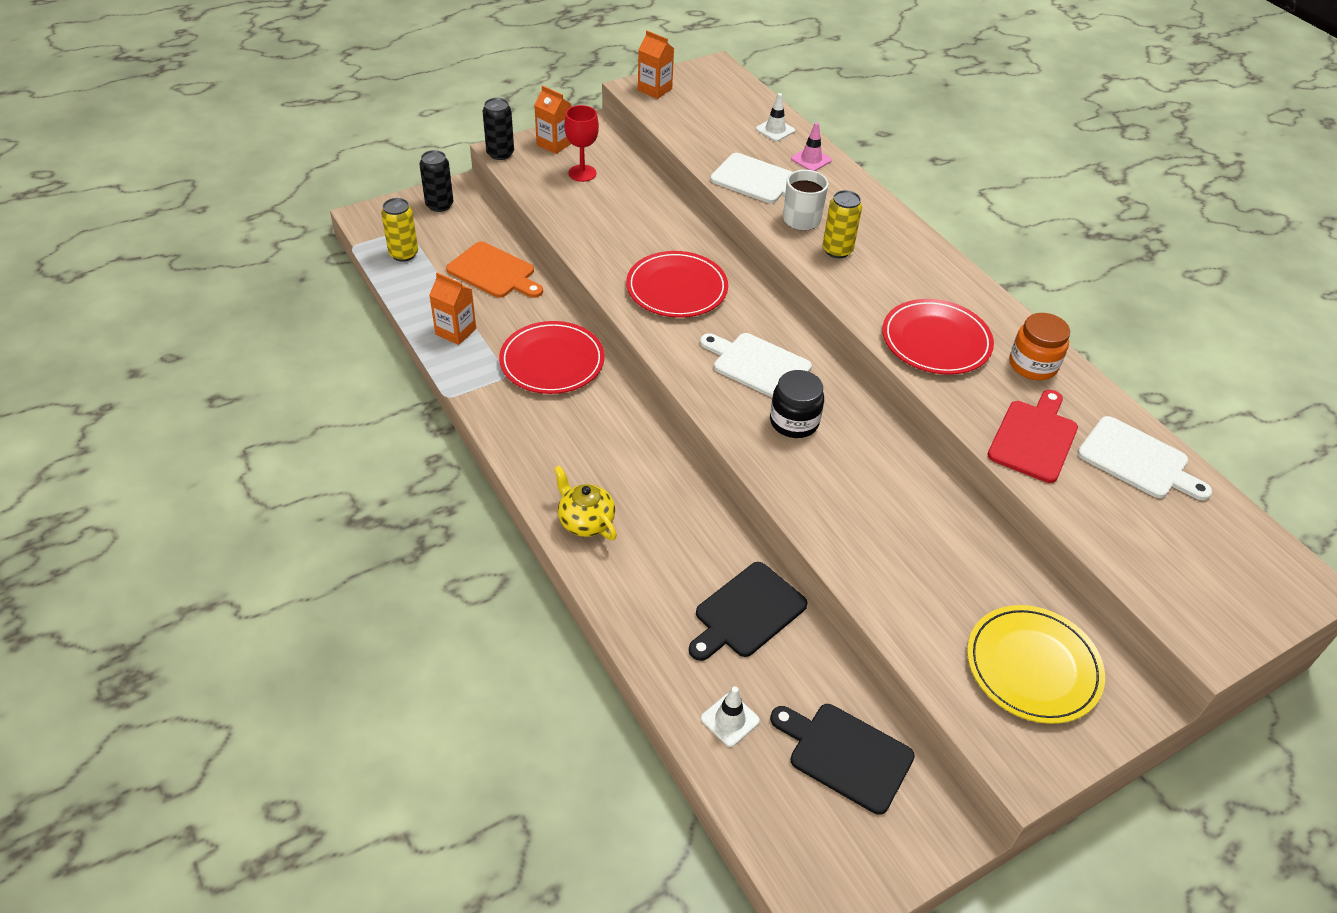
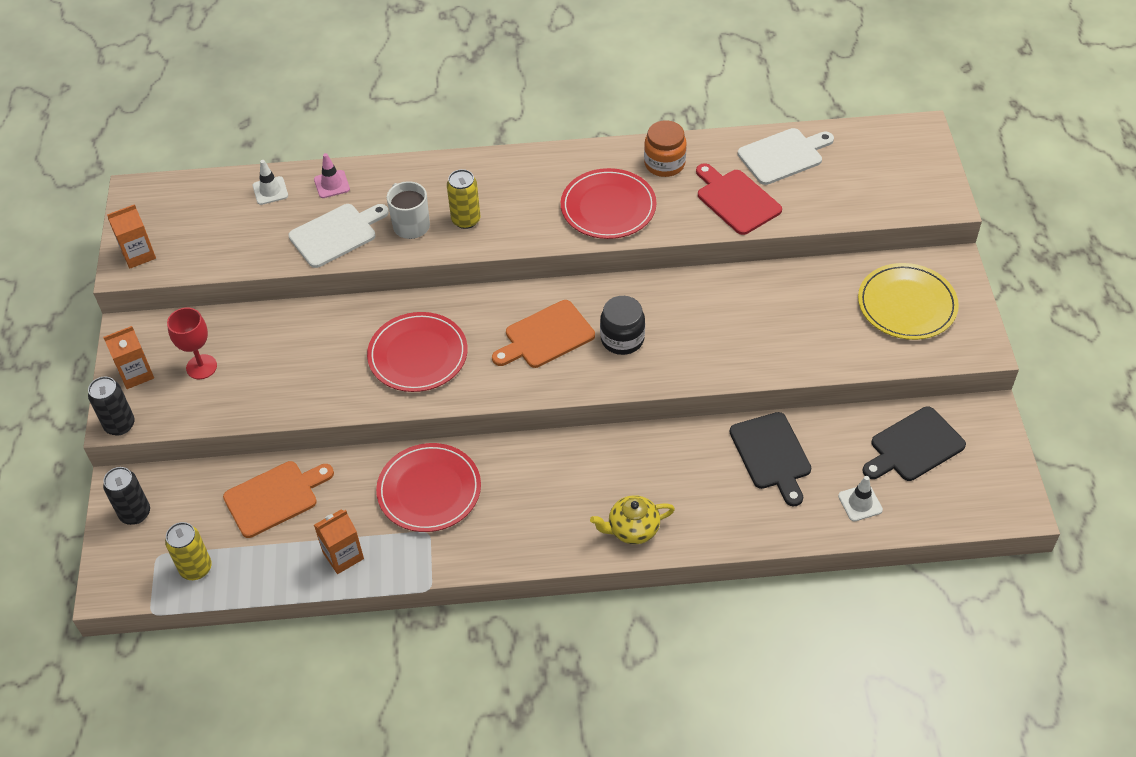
camera: 60 degrees left, 5 degrees up
white cutting board [700,333,812,398] -> orange cutting board [492,300,595,368]

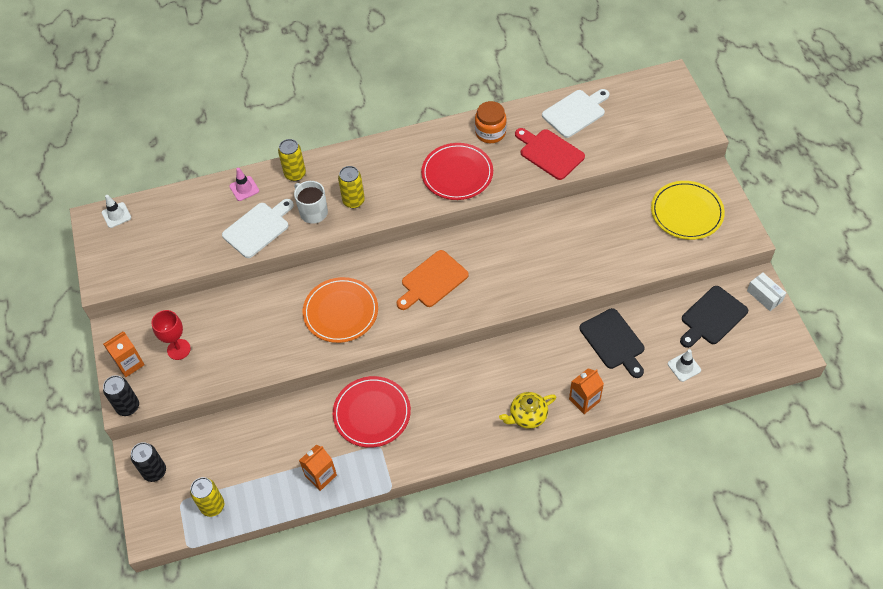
camera: 10 degrees left, 5 degrees up
orange carton [107,204,156,269] -> orange carton moved to [569,368,604,414]
orange cutting board [223,461,334,538] -> none
white traffic cone [253,160,288,205] -> white traffic cone moved to [102,195,131,228]
red plate [367,312,468,392] -> orange plate [303,277,378,343]
black jar [600,296,645,355] -> none
none -> yellow can [278,139,306,181]
none -> white box [747,273,786,311]

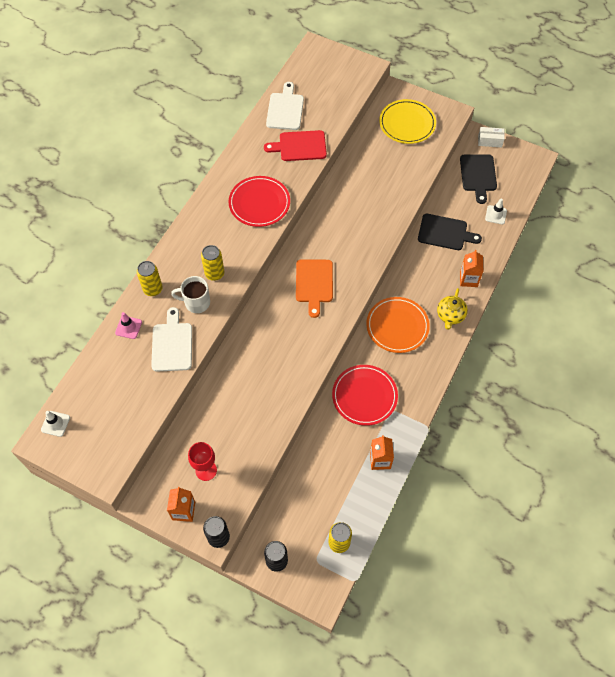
camera: 50 degrees left, 5 degrees up
orange plate [303,277,378,343] -> orange plate moved to [366,297,430,353]
orange jar [475,101,507,143] -> none

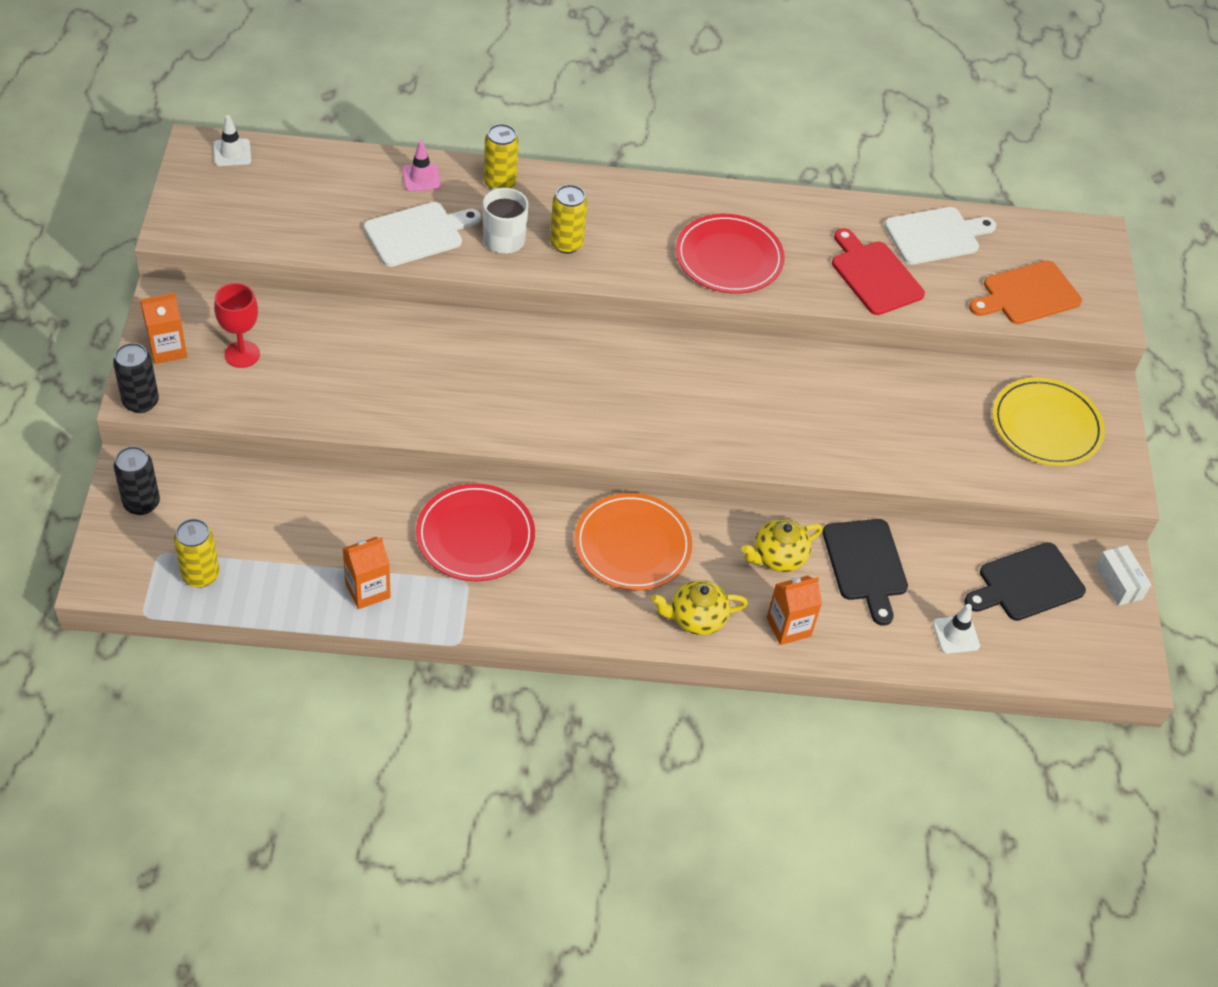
camera: 60 degrees right, 10 degrees down
orange cutting board [296,259,333,318] -> orange cutting board moved to [969,260,1082,324]
none -> yellow teapot [741,519,823,572]

